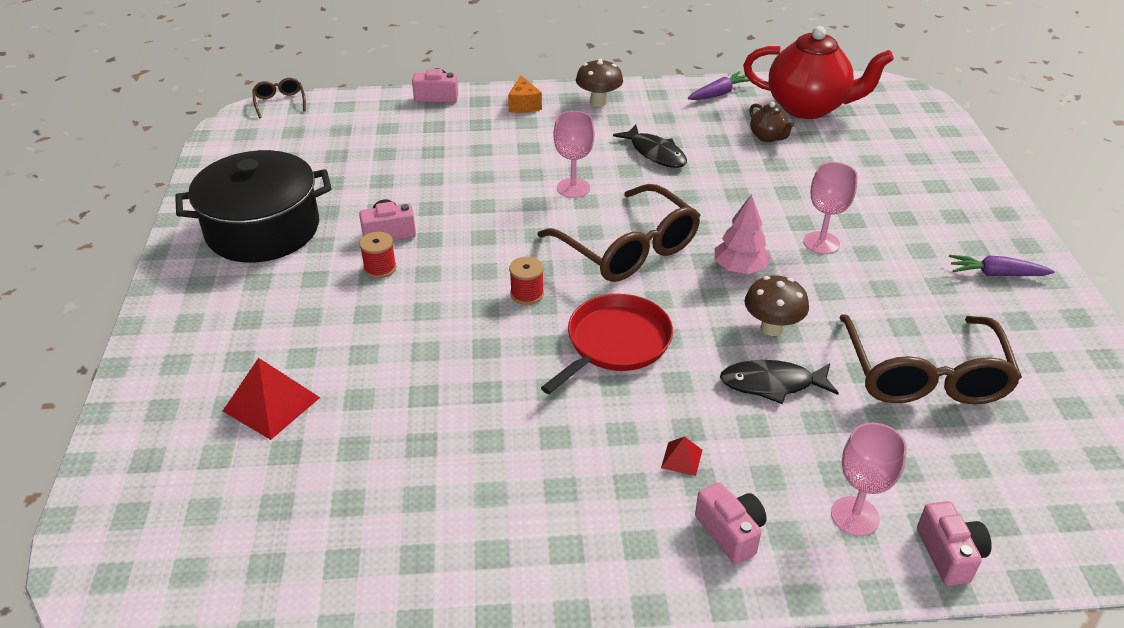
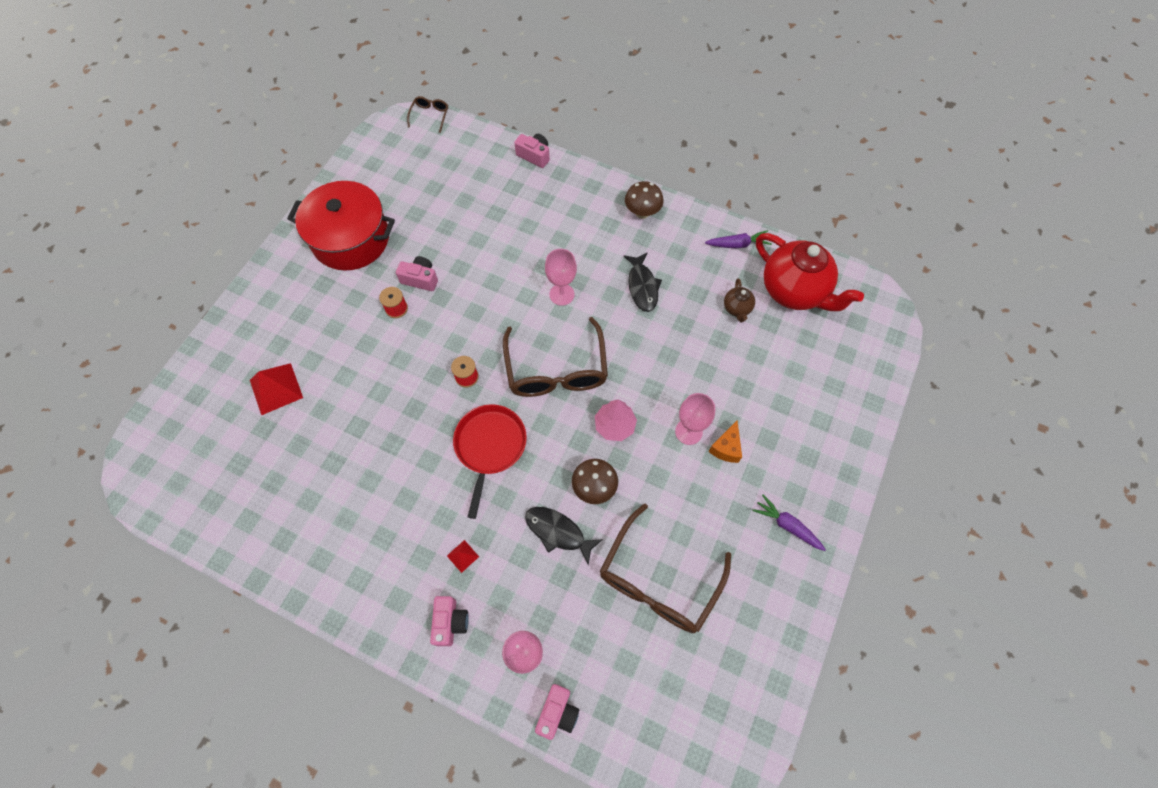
camera: 30 degrees right, 25 degrees up
black pot [175,150,331,262] -> red pot [287,181,395,271]
orange cheese [508,75,542,113] -> orange cheese moved to [708,421,742,463]
red pan [541,294,673,394] -> red pan turned 60 degrees counterclockwise [453,404,527,519]

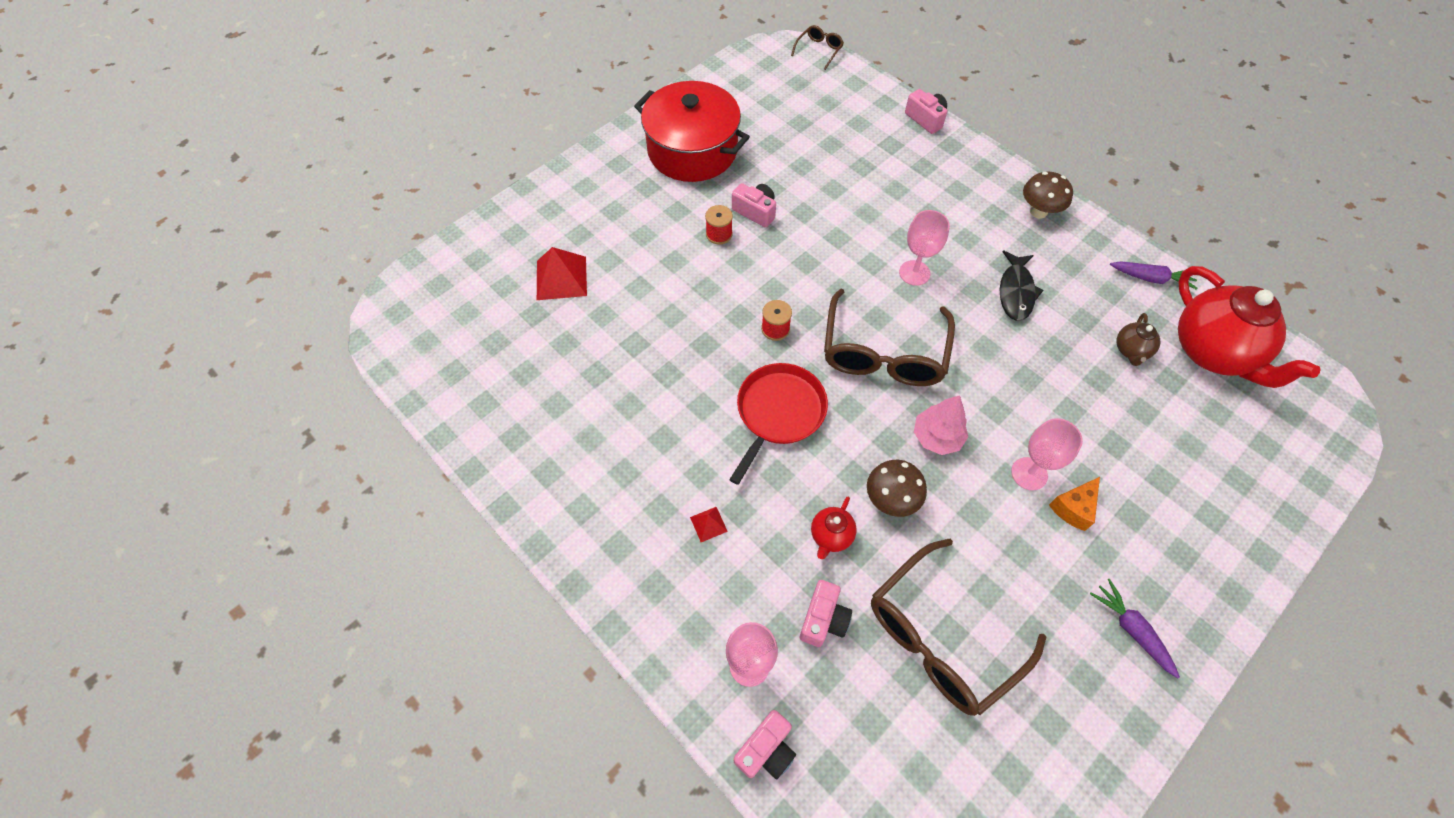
camera: 20 degrees right, 5 degrees down
pink camera [430,596,469,646] -> pink camera moved to [800,580,852,647]
black fish [525,507,603,565] -> red teapot [811,497,857,559]

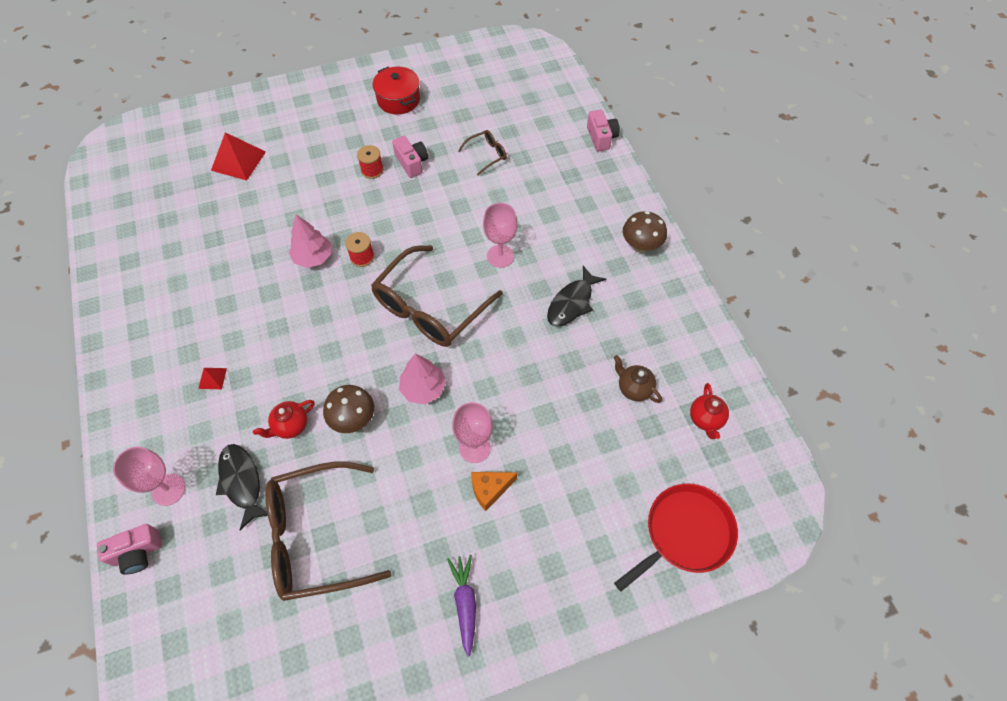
camera: 25 degrees right, 0 degrees up
red pot [634,81,750,182] -> red pot [373,66,420,115], size x0.57
red pan [729,363,828,485] -> red pan moved to [614,484,738,591]
brown glasses [791,25,844,70] -> brown glasses moved to [458,130,507,176]
pink camera [800,580,852,647] -> black fish [216,444,268,530]
purple carrot [1110,261,1198,290] -> none
brown teapot [1116,313,1160,366] -> brown teapot turned 90 degrees clockwise [614,355,662,403]
red teapot [1178,266,1321,388] -> red teapot [690,383,729,439], size x0.44
none -> pink tree [289,215,331,268]

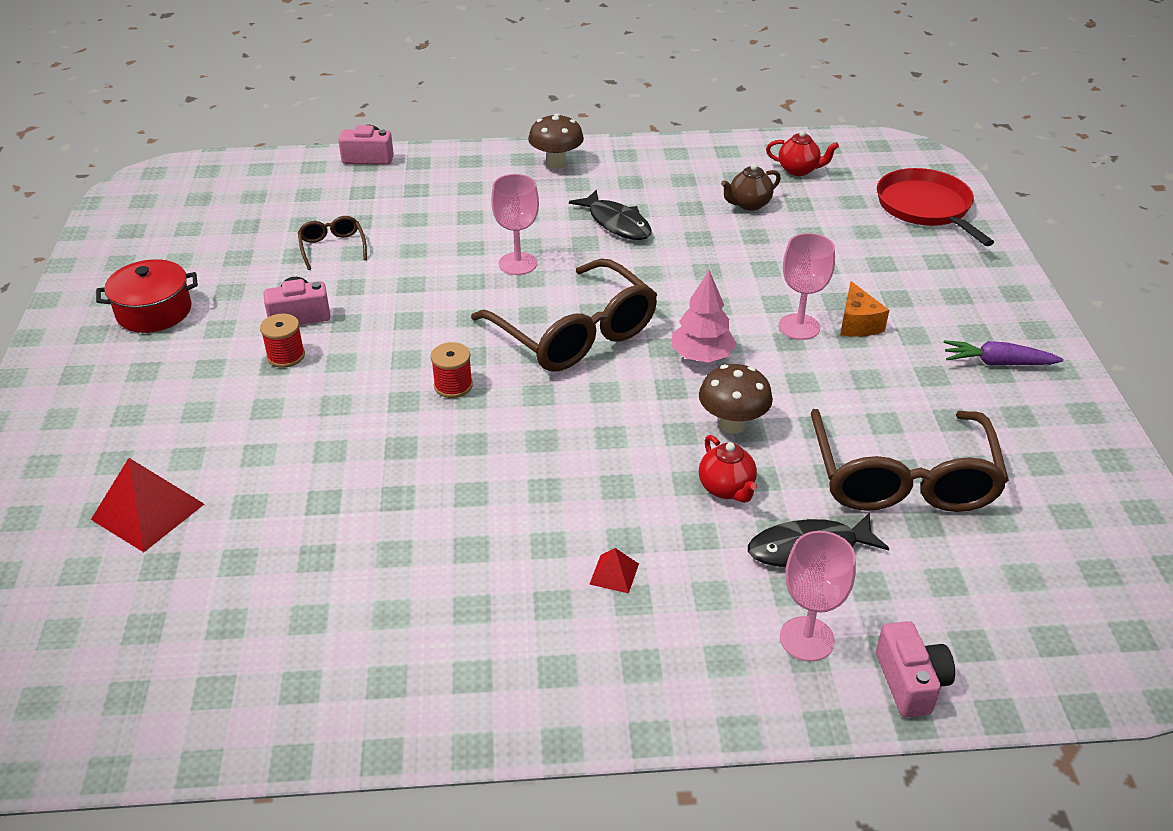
camera: 75 degrees left, 20 degrees down
pink tree [289,215,331,268] -> none

